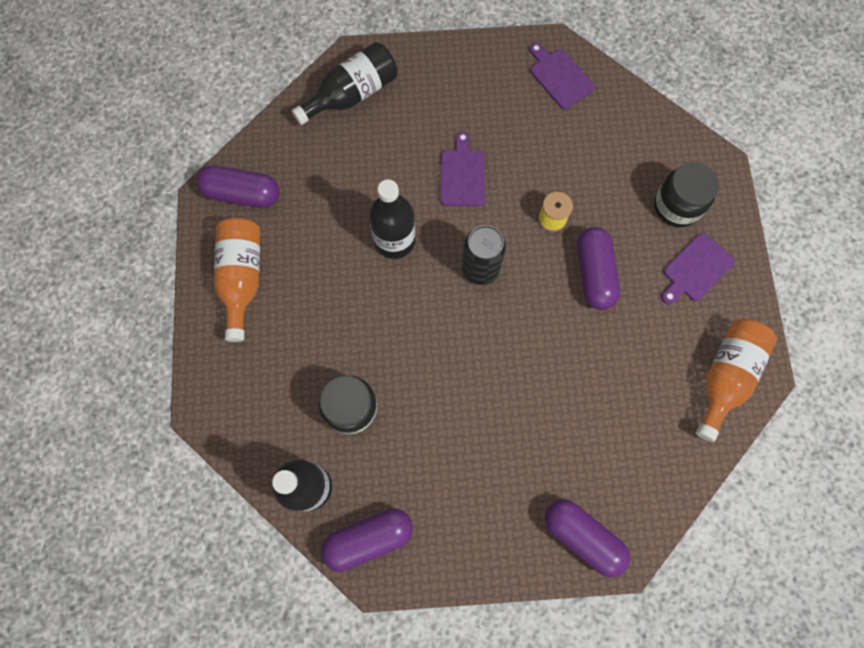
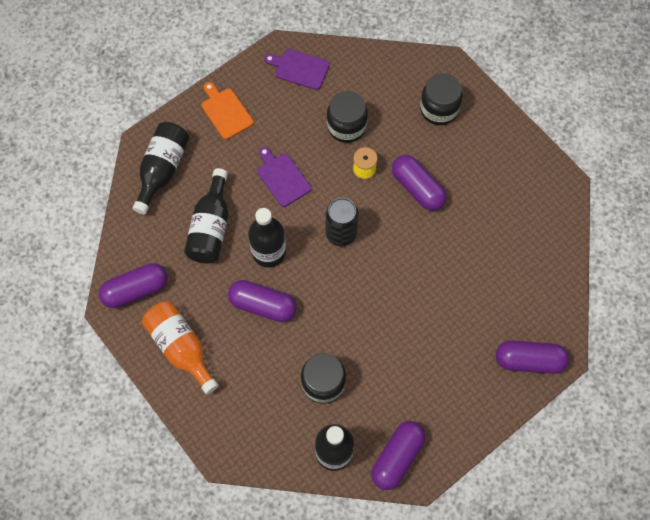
camera: 35 degrees left, 5 degrees down
purple cutting board [661,233,735,305] -> none
orange bottle [696,319,777,442] -> none
none -> black bottle [184,168,229,264]
none -> orange cutting board [202,82,253,139]
none -> purple capsule [228,280,297,322]
none -> black jar [327,91,368,143]

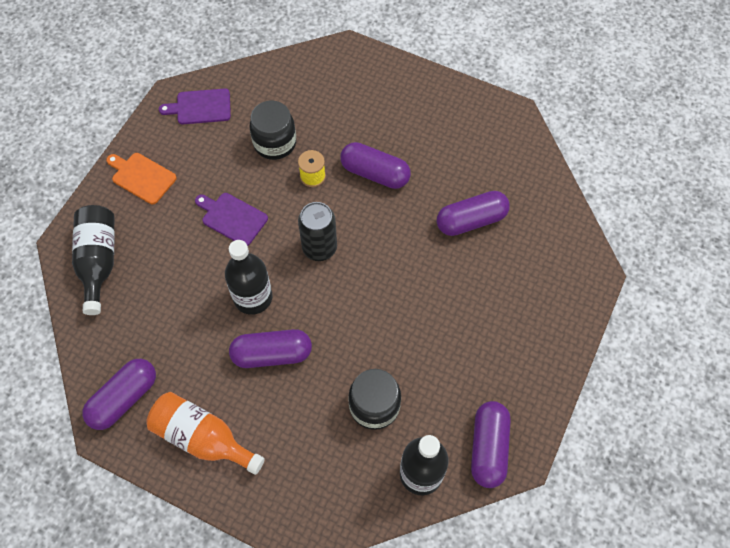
camera: 25 degrees left, 5 degrees down
black bottle [184,168,229,264] -> none
black jar [420,73,463,125] -> none
purple capsule [496,340,569,374] -> purple capsule moved to [437,191,510,236]

